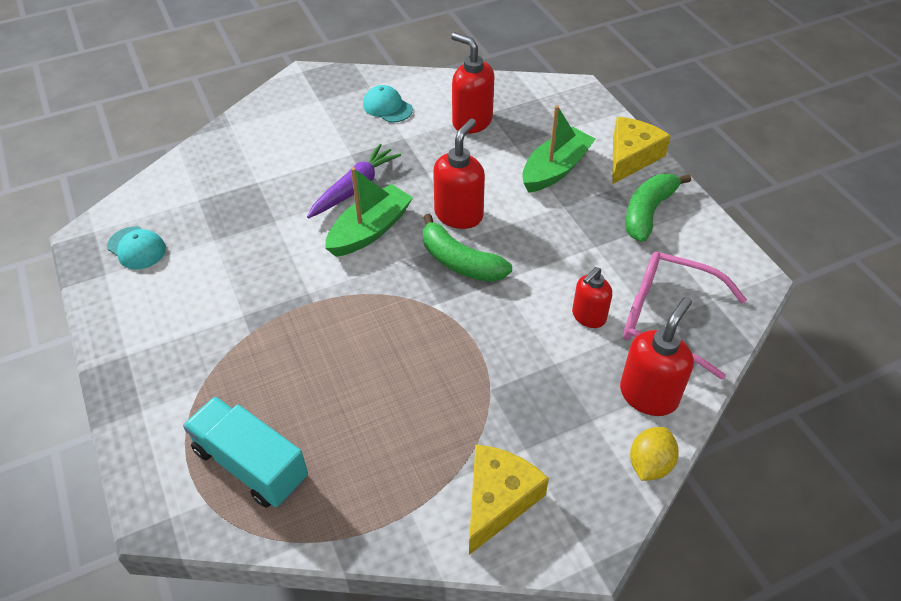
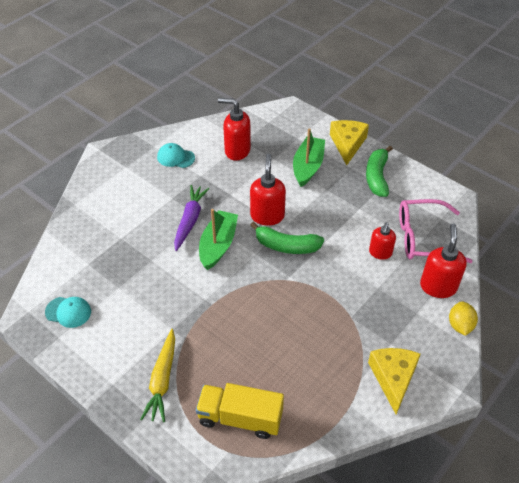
camera: 25 degrees left, 0 degrees up
turquoise truck [183,396,308,508] -> yellow truck [196,383,284,439]
none -> yellow carrot [140,329,175,422]

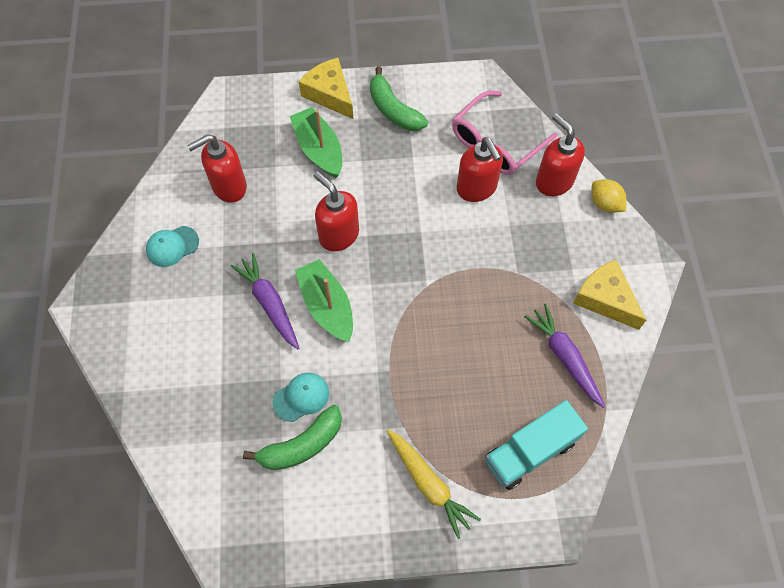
camera: 45 degrees left, 15 degrees up
turquoise cap [45,297,91,328] -> turquoise cap moved to [272,373,329,422]
yellow truck [196,383,284,439] -> turquoise truck [485,400,588,490]
green banana [250,222,324,254] -> green banana moved to [243,405,342,470]
red soap dispenser [369,222,396,260] -> red soap dispenser [457,137,503,202], size x1.53
none -> purple carrot [524,304,605,408]

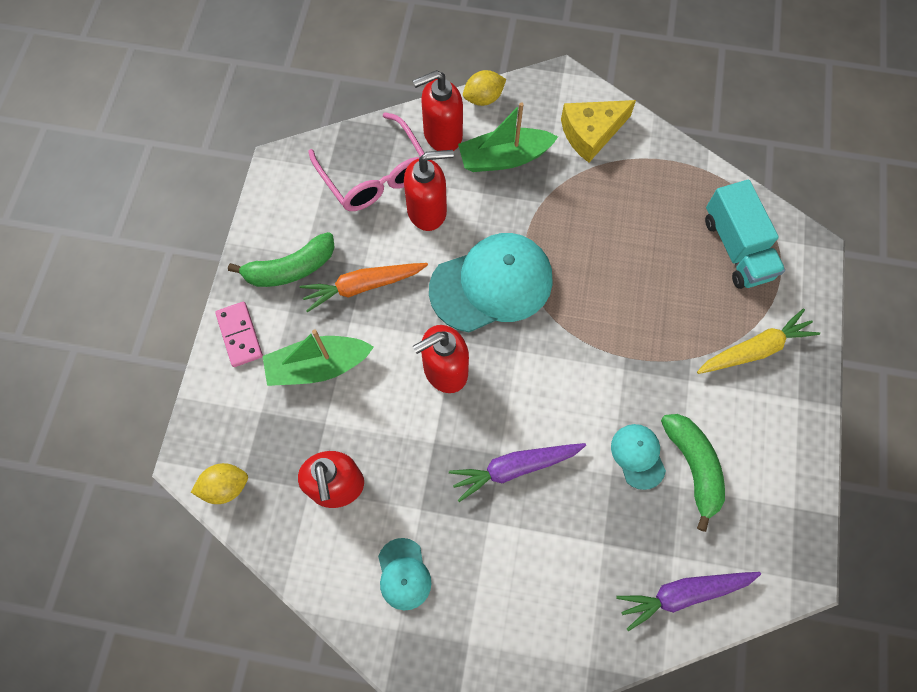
camera: 75 degrees left, 5 degrees up
green boat [295,259,353,342] -> green boat moved to [458,102,558,172]
yellow cheese [299,58,353,119] -> pink domino [215,302,263,367]
purple carrot [524,304,605,408] -> purple carrot moved to [616,572,761,631]
none -> yellow lemon [191,463,248,504]
none -> orange carrot [300,263,428,312]
none -> turquoise cap [429,233,553,332]

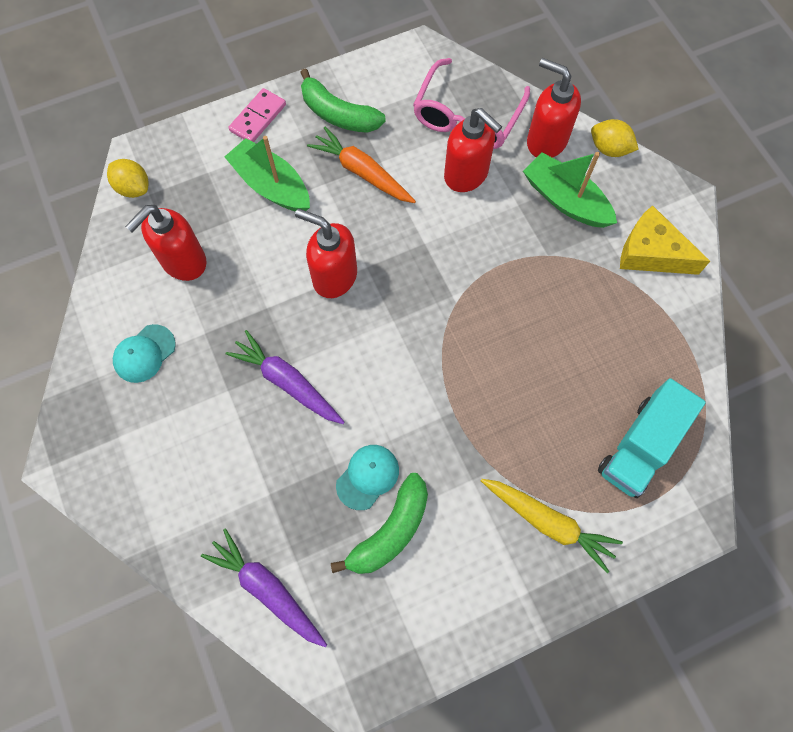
camera: 55 degrees right, 0 degrees up
turquoise cap [429,233,553,332] -> none

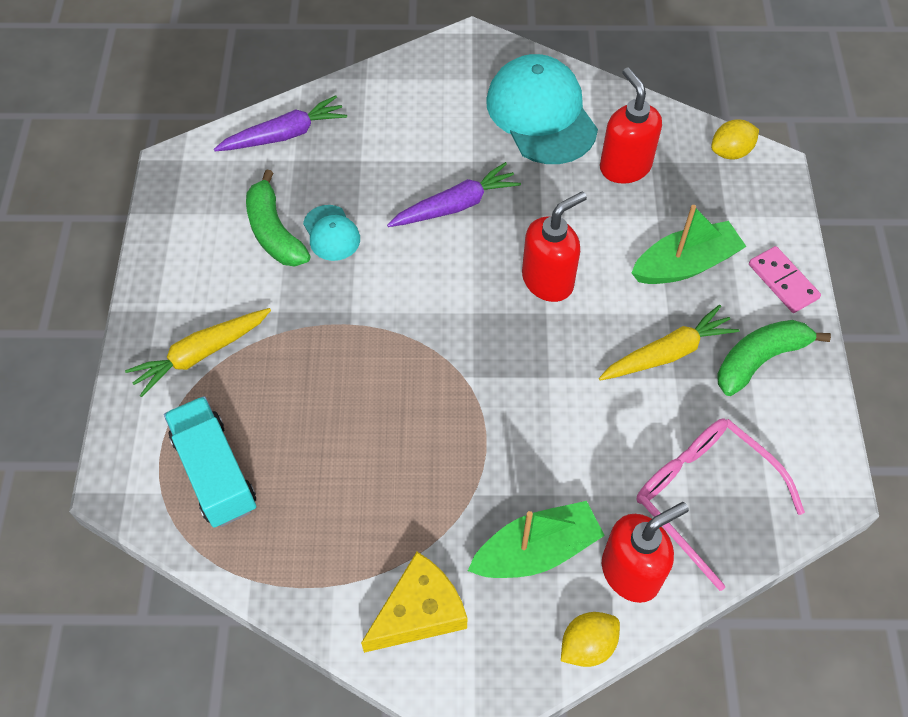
camera: 115 degrees right, 10 degrees down
turquoise cap [113,324,176,383] -> turquoise cap [486,54,598,164], size x2.06
orange carrot [307,127,416,203] -> yellow carrot [599,305,740,381]
red soap dispenser [444,108,502,192] -> none

